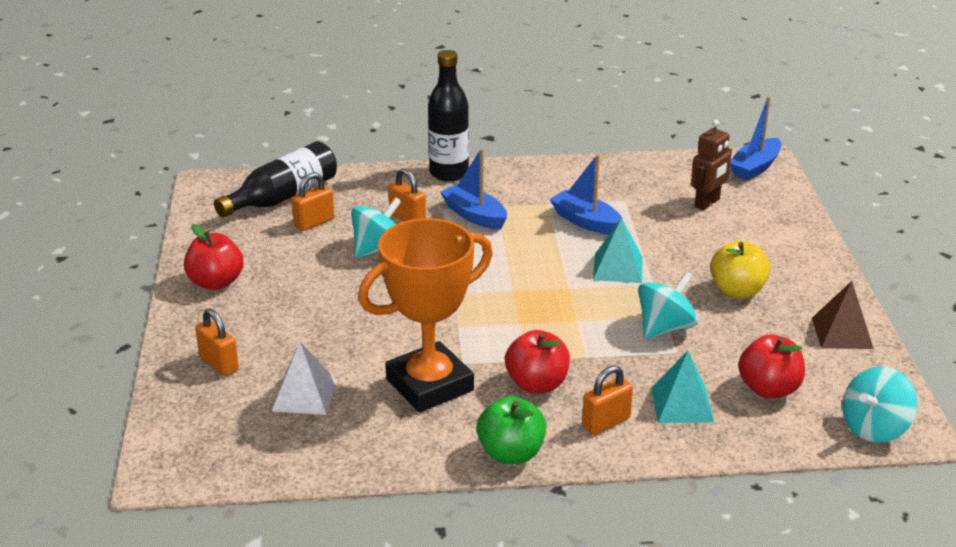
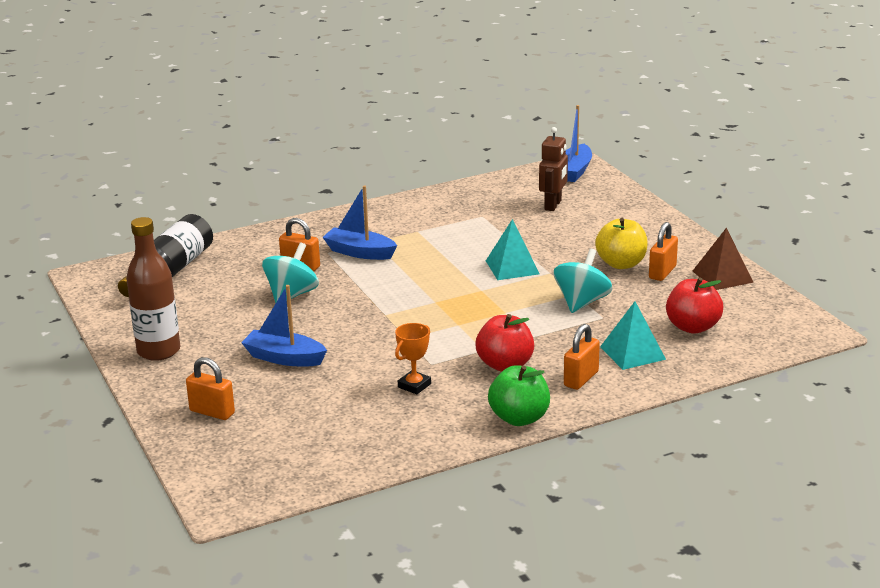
camera: 20 degrees left, 5 degrees down
red apple [184,224,243,290] -> brown bottle [126,217,180,361]
white pyramid [272,342,337,415] -> none
orange padlock [292,172,334,231] -> orange padlock moved to [649,222,678,281]
orange trophy [358,218,493,412] -> orange trophy [395,323,431,394], size x0.41
black bottle [428,50,469,181] -> none
blue boat [550,154,623,235] -> blue boat moved to [241,285,327,366]
turquoise spinning top [843,367,917,443] -> none

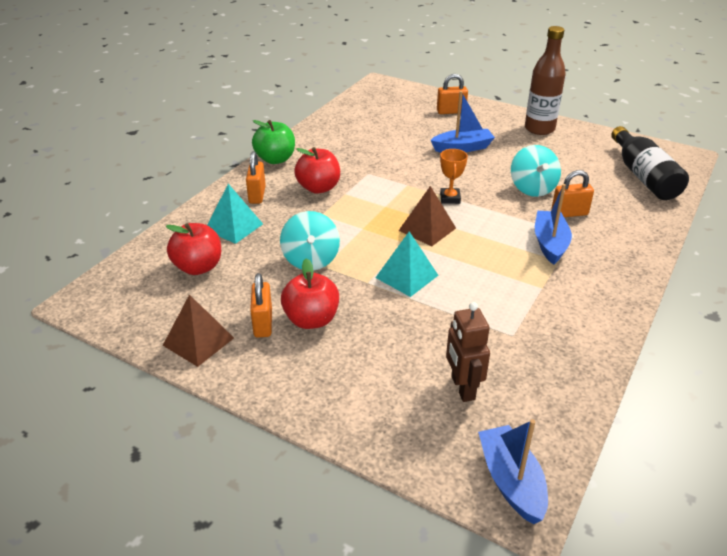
camera: 145 degrees right, 10 degrees up
blue boat [322,185,397,260] -> blue boat turned 75 degrees counterclockwise [535,184,572,265]
orange trophy [395,323,431,394] -> orange trophy moved to [440,149,468,204]
yellow apple [595,218,648,269] -> red apple [281,258,339,329]
none -> brown pyramid [399,186,456,247]

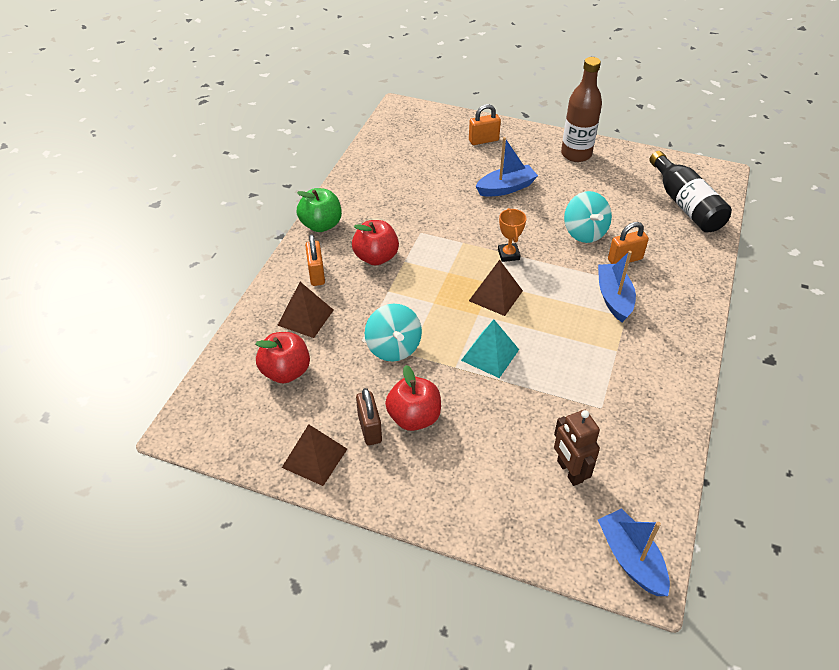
camera: 10 degrees left, 10 degrees up
turquoise pyramid [207,184,263,244] -> brown pyramid [278,282,334,338]
orange padlock [250,273,272,338] -> brown padlock [356,388,382,445]

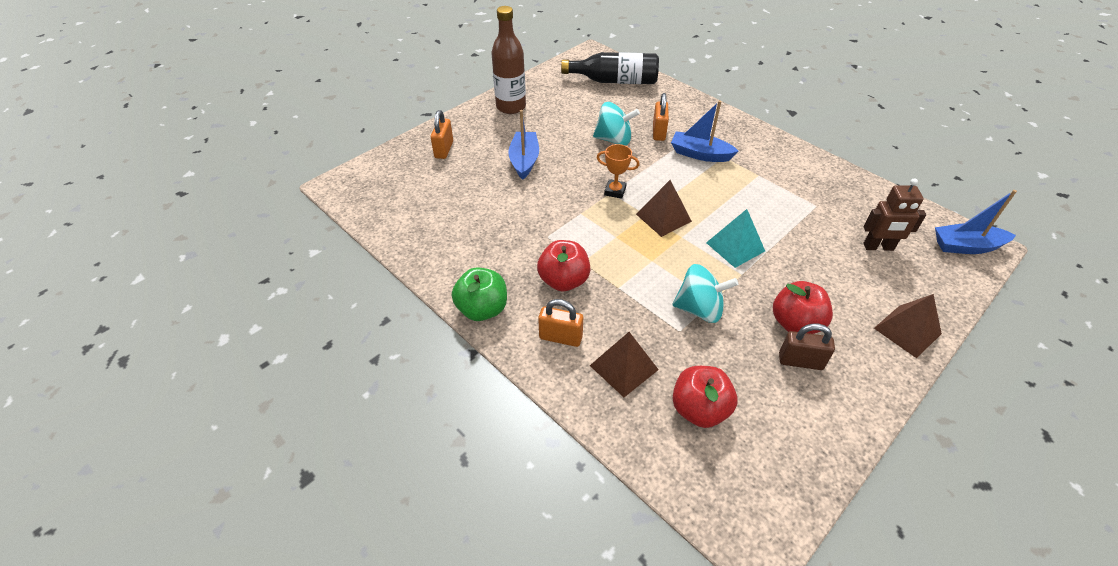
camera: 65 degrees left, 0 degrees up
brown pyramid [282,424,347,486] -> brown pyramid moved to [874,294,942,358]

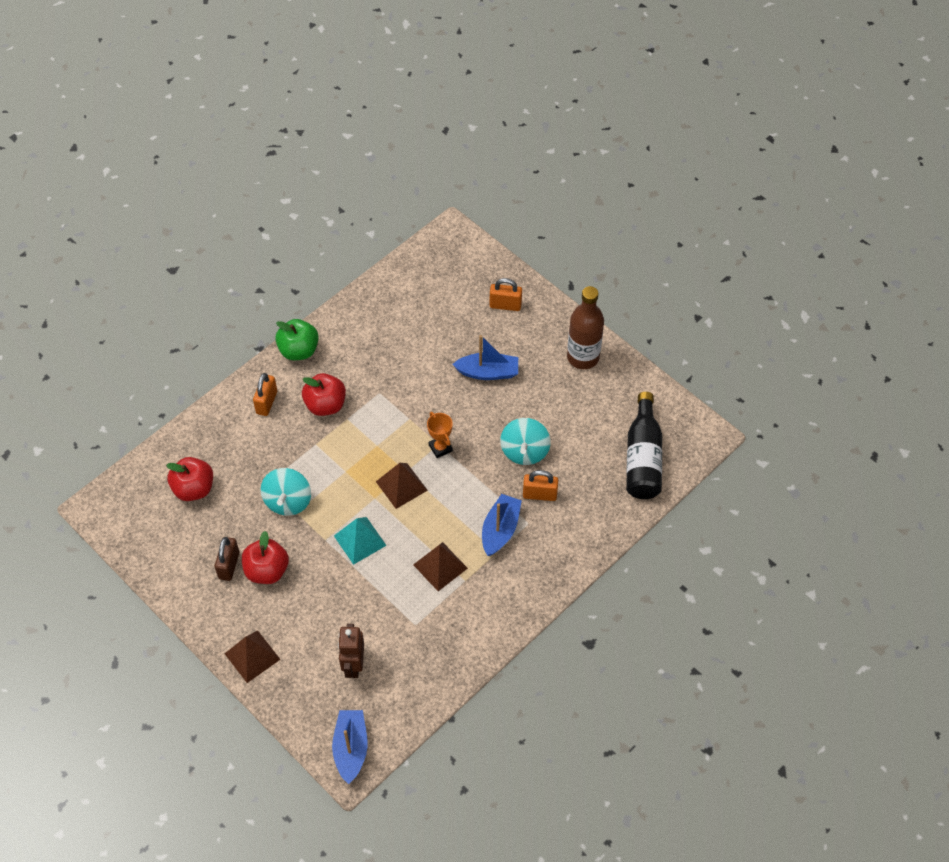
camera: 90 degrees right, 10 degrees up
brown pyramid [590,332,659,397] -> brown pyramid moved to [413,542,468,591]
orange trophy [597,144,640,199] -> orange trophy turned 45 degrees counterclockwise [427,412,453,458]

